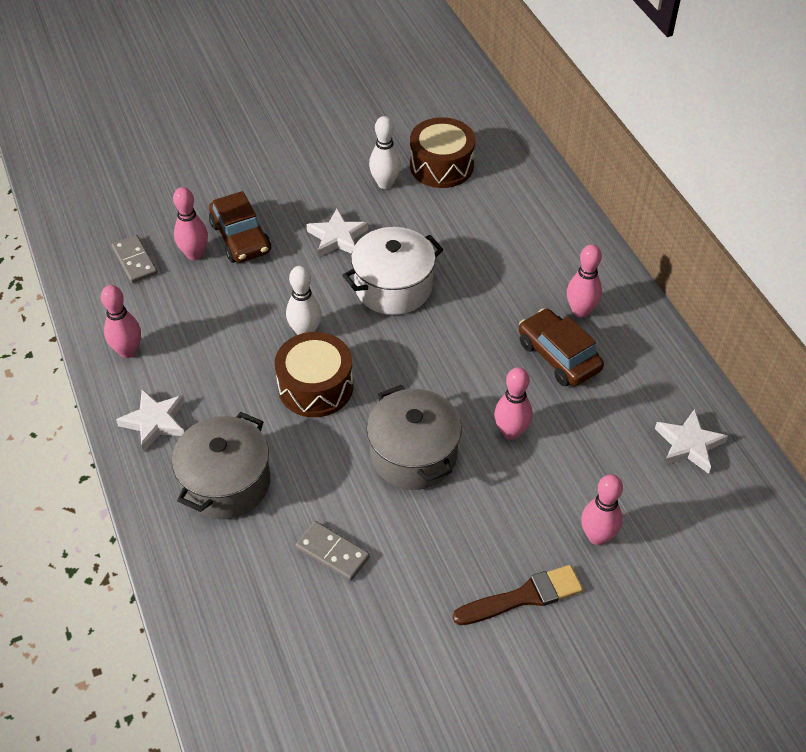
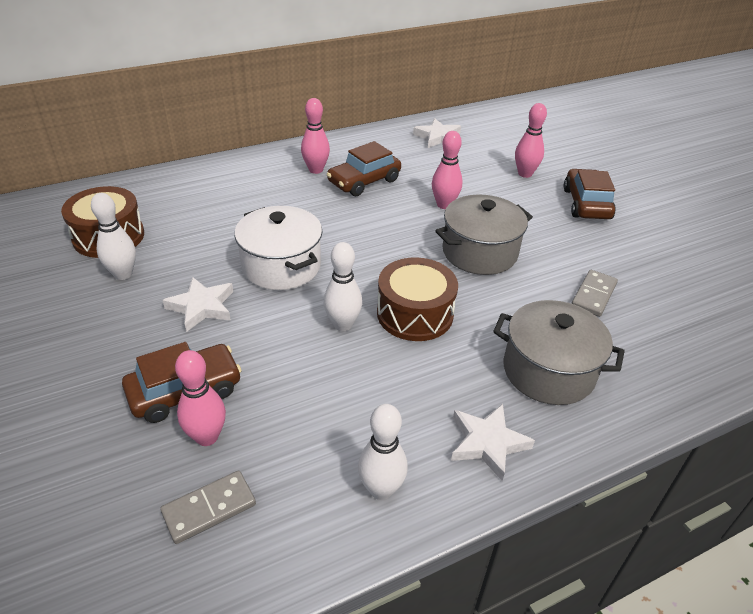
camera: 95 degrees left, 10 degrees down
pink bowling pin [101,285,141,358] -> white bowling pin [358,404,408,500]
brown brush [453,565,583,625] -> brown car [564,169,616,219]

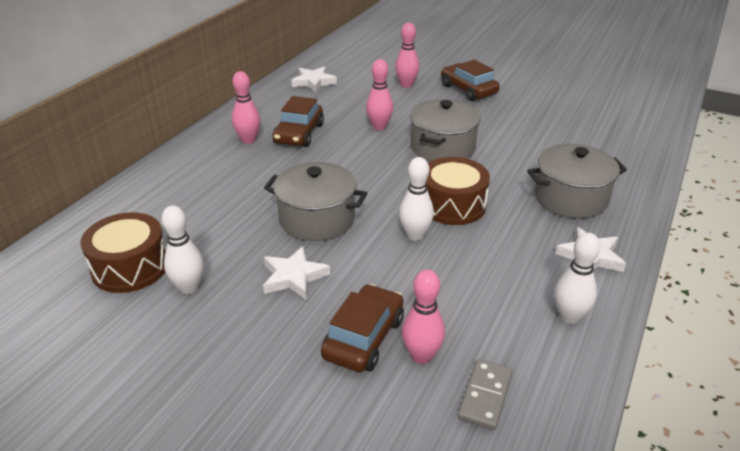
camera: 35 degrees left, 5 degrees down
white pot [234,206,322,290] -> grey pot [264,162,367,241]
grey domino [571,270,618,317] -> none

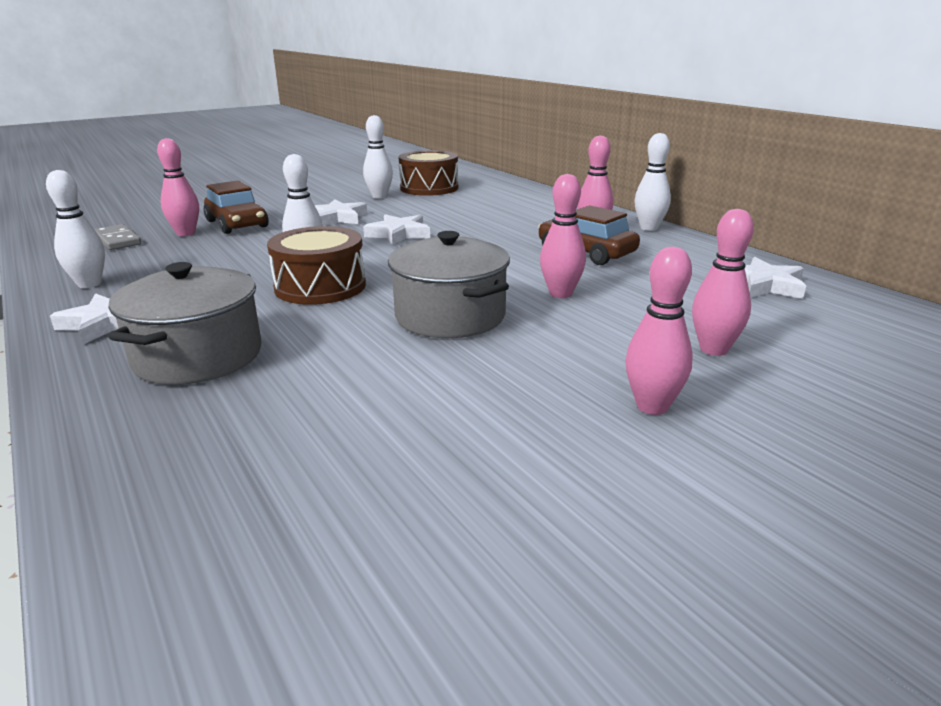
camera: 120 degrees right, 10 degrees down
grey pot [264,162,367,241] -> white star [363,214,430,245]
brown car [441,60,500,101] -> pink bowling pin [625,247,693,415]
none -> white bowling pin [634,133,671,231]

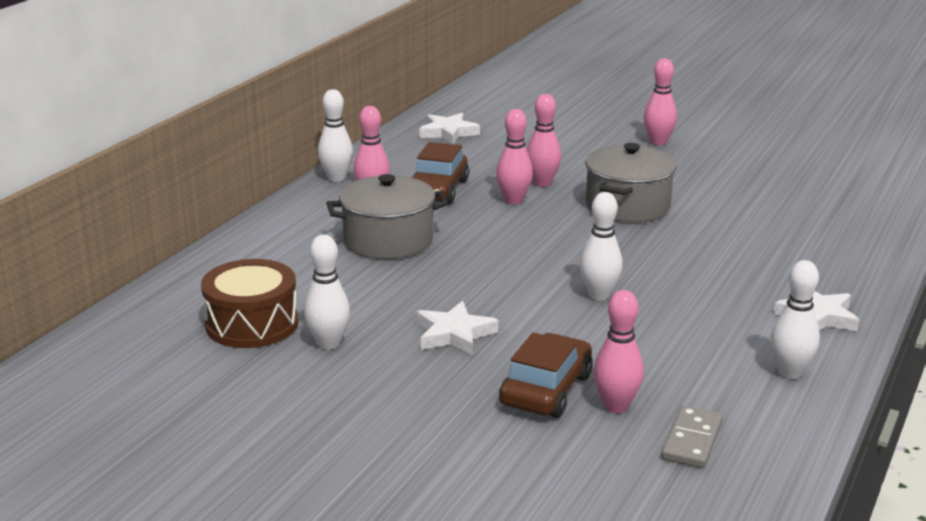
camera: 120 degrees left, 0 degrees up
grey pot [109,262,262,385] -> grey pot moved to [326,174,448,259]
brown drum [267,226,366,305] -> none
white star [363,214,430,245] -> none
pink bowling pin [692,209,754,356] -> pink bowling pin moved to [496,109,533,204]

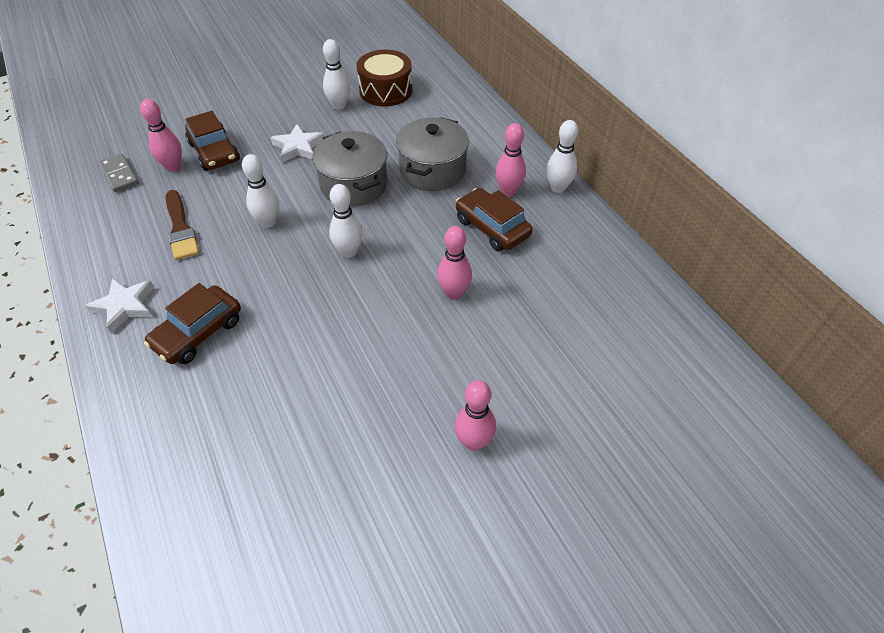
camera: 125 degrees right, 25 degrees up
white star [419,113,480,144] -> none
pink bowling pin [496,109,533,204] -> none
grey pot [585,143,677,222] -> grey pot moved to [312,131,387,207]
white bowling pin [770,260,820,379] -> white bowling pin moved to [329,184,363,258]
none -> brown car [144,283,241,364]
none -> brown brush [166,190,199,260]

